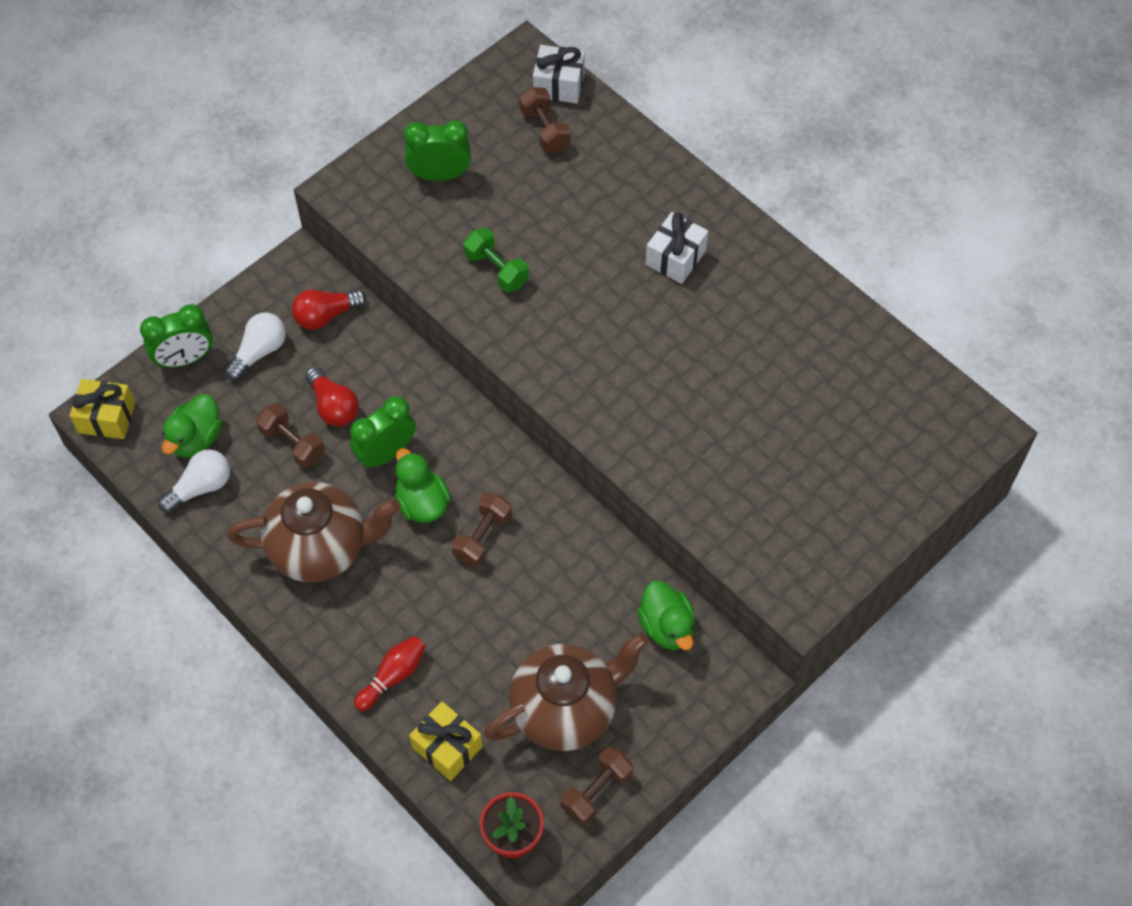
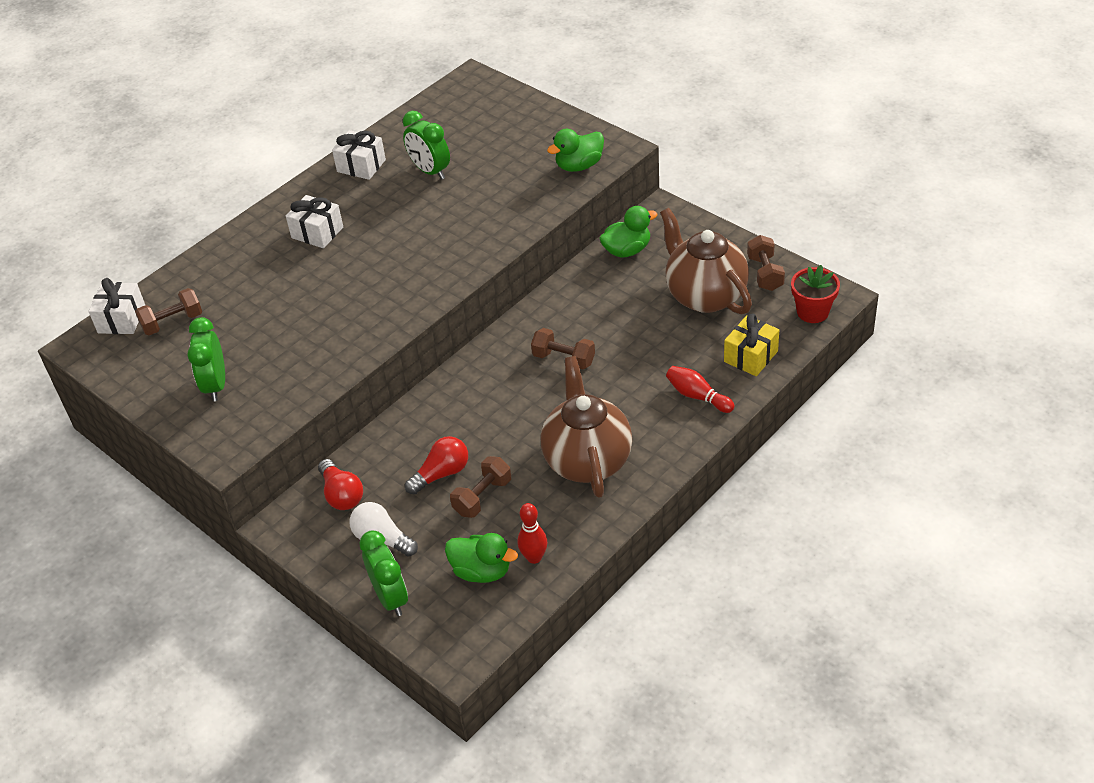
camera: 90 degrees left, 15 degrees down
yellow gift [69,379,135,439] -> none
white light bulb [158,449,230,513] -> red bowling pin [518,503,547,564]
green clock [350,396,416,469] -> green clock moved to [403,111,450,180]
green duck [395,448,451,523] -> green duck moved to [547,129,604,172]
green dumbbell [463,227,529,292] -> none
brown dumbbell [560,746,633,825] -> brown dumbbell turned 45 degrees clockwise [747,235,785,291]
none -> white gift [332,130,386,180]

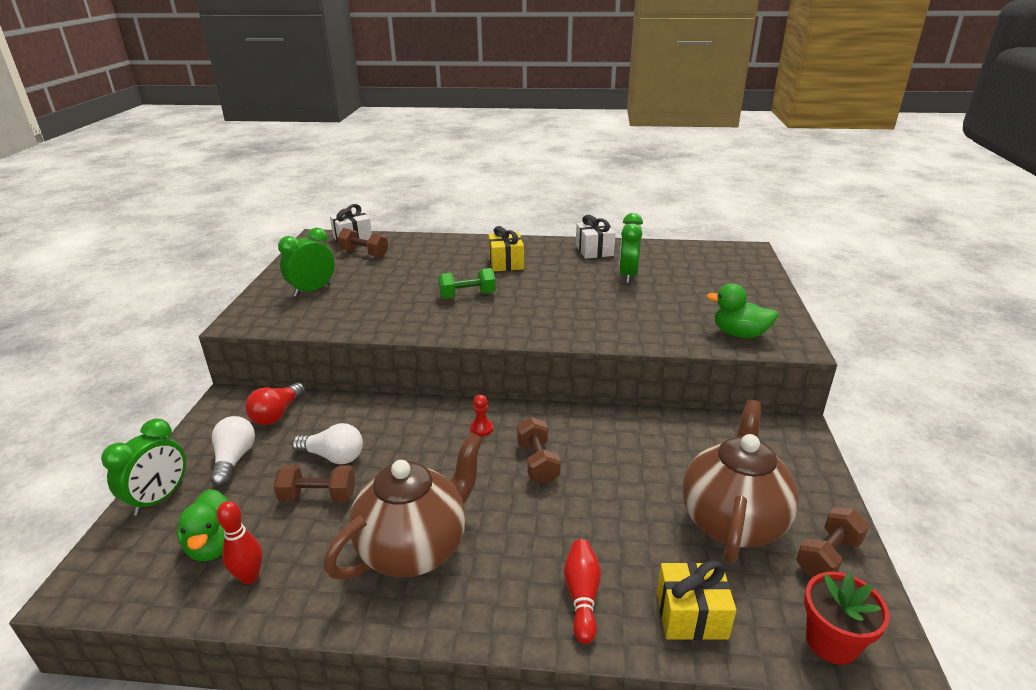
camera: 50 degrees right, 15 degrees down
white gift [286,195,343,248] -> yellow gift [489,226,524,272]
red light bulb [405,436,468,495] -> white light bulb [292,423,363,464]
green duck [599,206,658,258] -> none
none -> green dumbbell [438,268,496,299]
none -> red pawn [470,395,493,436]

